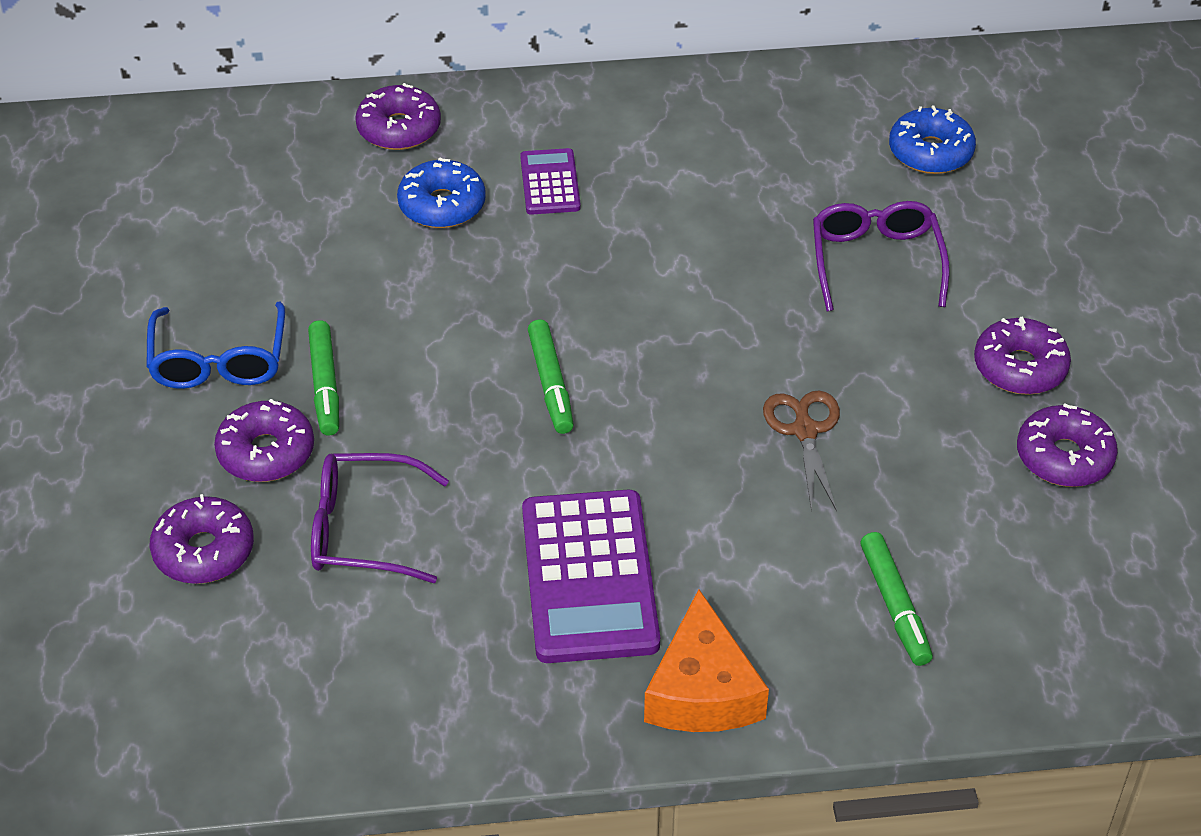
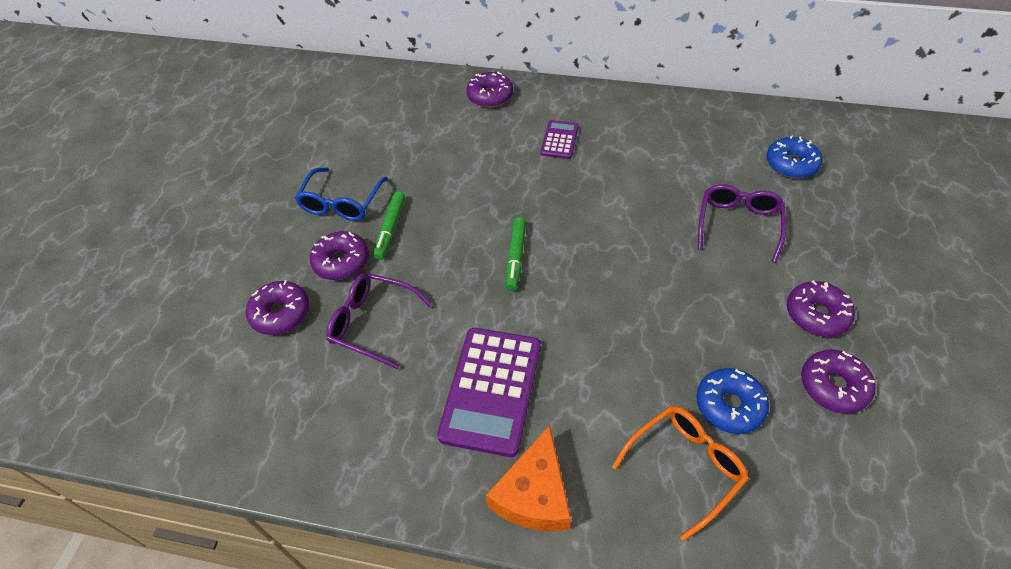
camera: 20 degrees right, 5 degrees up
blue donut [397,158,486,228] -> blue donut moved to [696,368,769,434]
brown scissors [763,391,840,512] -> none
green marker [860,532,933,666] -> orange glasses [612,406,749,541]

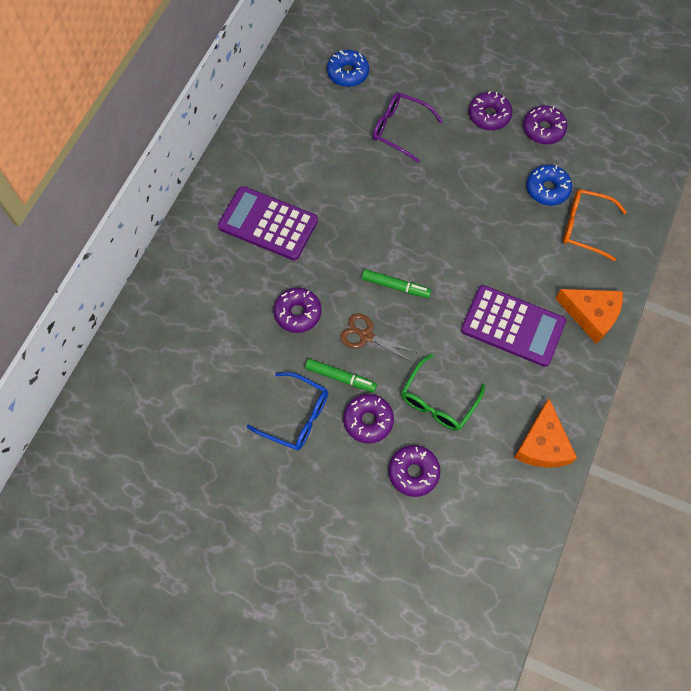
camera: 80 degrees left, 15 degrees up
purple glasses [326,273,432,369] -> green glasses [401,354,485,431]
purple donut [466,72,513,108] -> purple donut moved to [273,288,322,333]
purple calculator [541,120,579,159] -> purple calculator [218,186,318,260], size x1.90
orange glasses [612,406,749,541] -> orange glasses turned 45 degrees counterclockwise [563,189,627,261]
none -> brown scissors [340,313,418,362]
none -> orange cheese [514,398,577,468]

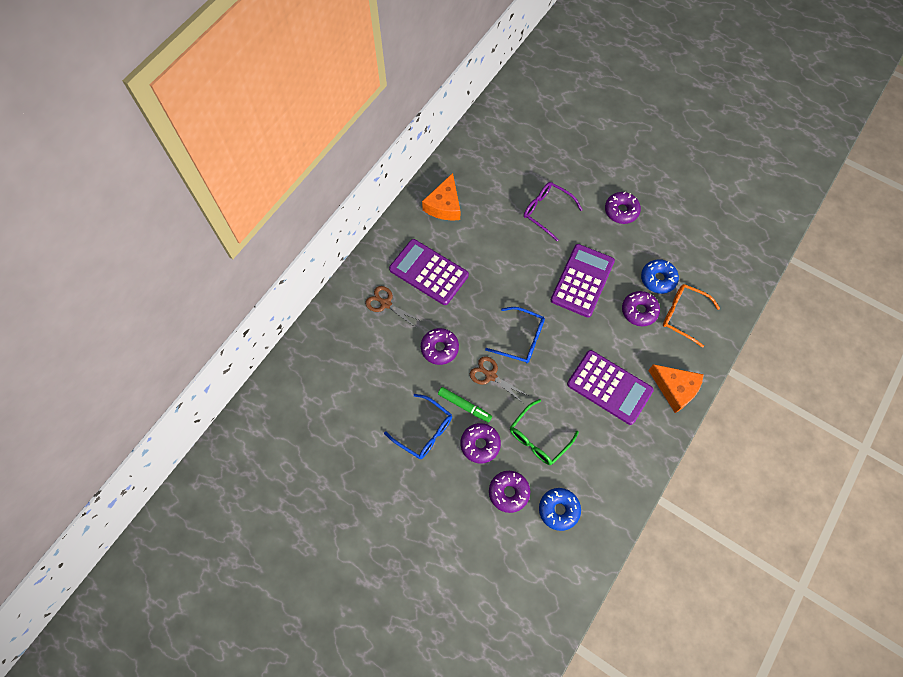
camera: 10 degrees right, 0 degrees up
blue donut [327,50,369,87] -> blue donut moved to [539,488,581,531]
green marker [362,269,432,298] -> blue glasses [485,307,545,363]
orange cheese [514,398,577,468] -> orange cheese moved to [422,173,460,221]
purple donut [523,105,567,144] -> purple donut moved to [622,291,660,326]
none -> brown scissors [365,286,421,327]
none -> purple calculator [551,244,615,317]

